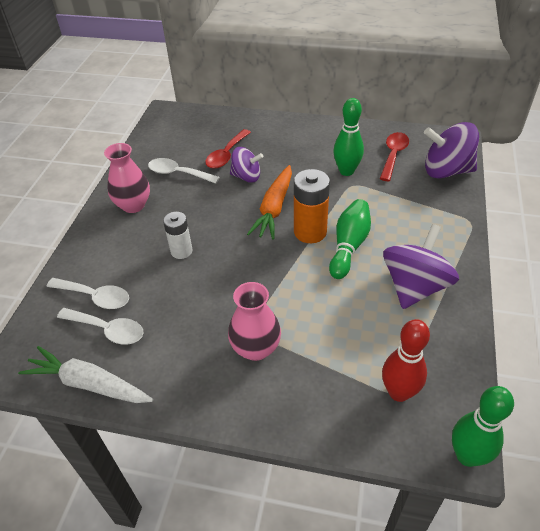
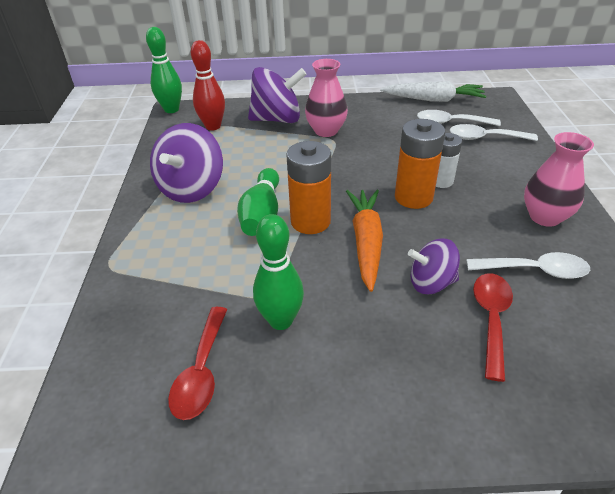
camera: 165 degrees right, 5 degrees down
purple spinning top [424,122,479,179] -> purple spinning top moved to [248,67,307,123]
none -> orange battery [395,119,445,209]

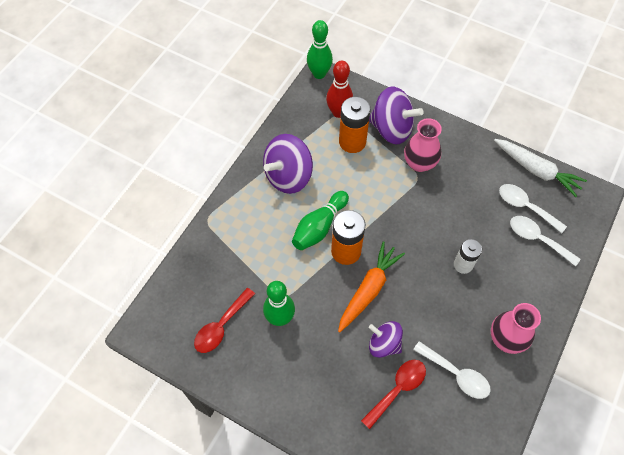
camera: 30 degrees right, 20 degrees up
orange battery [395,119,445,209] -> orange battery moved to [339,97,371,153]

